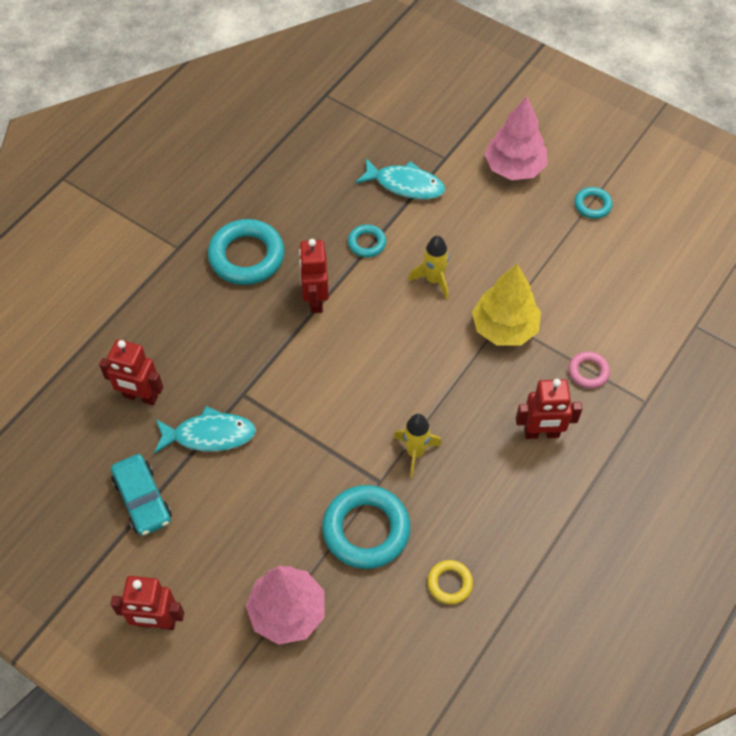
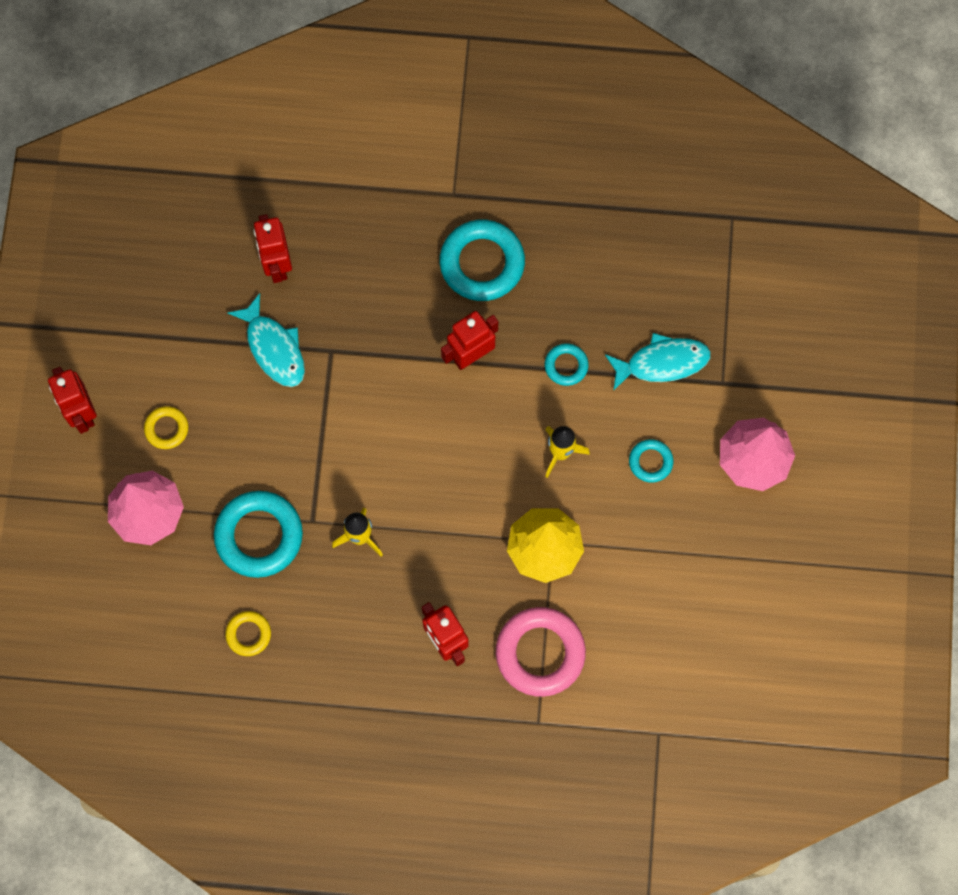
camera: 60 degrees right, 15 degrees up
turquoise car [111,454,172,536] -> none
turquoise fish [356,158,445,200] -> turquoise fish turned 90 degrees counterclockwise [605,333,711,391]
pink ring [568,351,610,389] -> pink ring [496,607,586,697], size x1.97
turquoise ring [574,187,612,219] -> turquoise ring moved to [629,439,673,483]
none -> yellow ring [144,406,188,449]

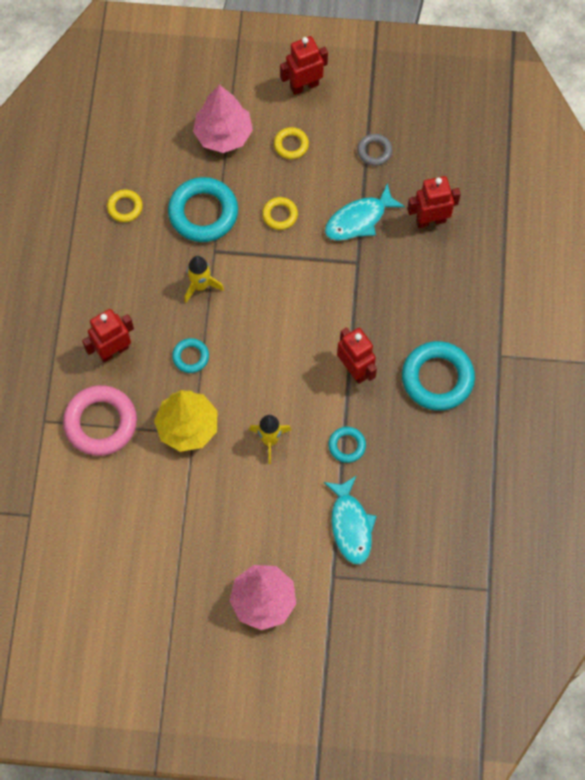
camera: 90 degrees right, 5 degrees down
turquoise ring [629,439,673,483] -> turquoise ring moved to [172,338,209,373]
none -> yellow ring [262,197,298,230]
none -> grey ring [357,134,392,166]

